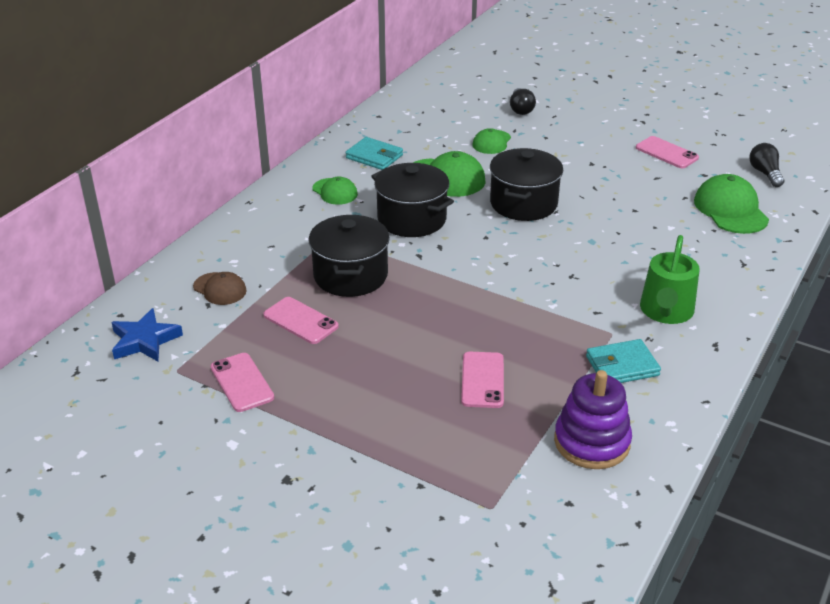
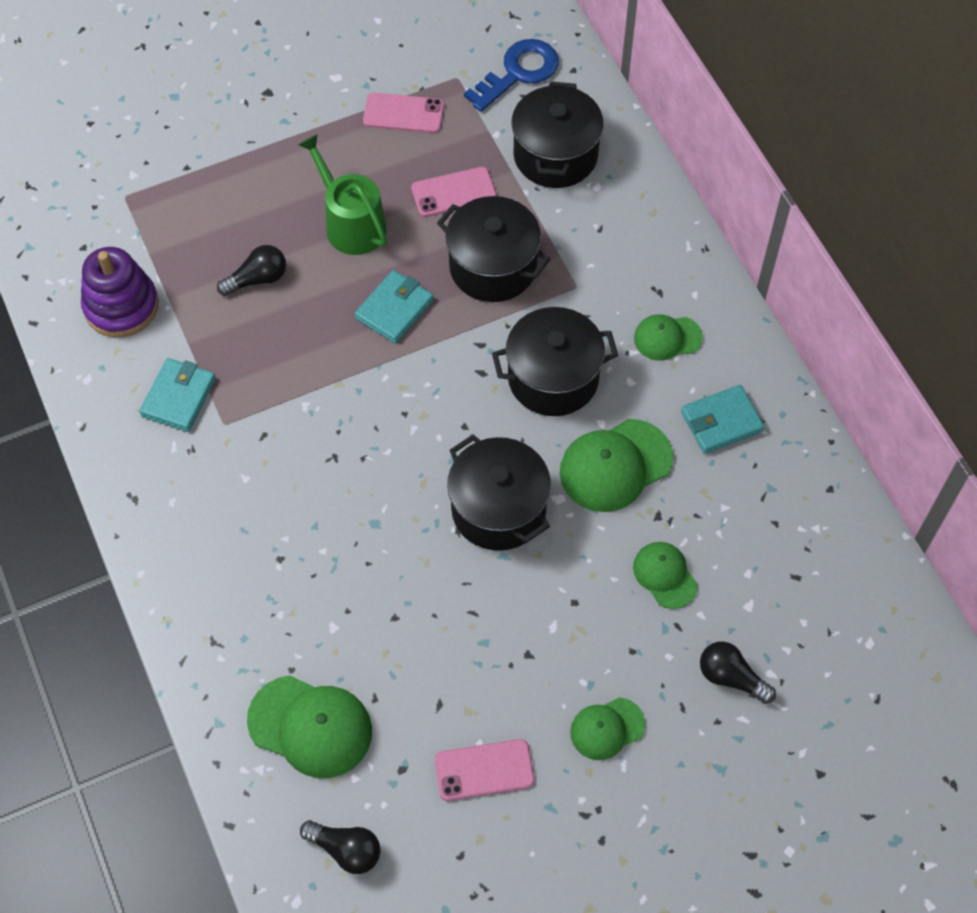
camera: 125 degrees right, 25 degrees up
blue star [111,308,183,361] -> blue key [464,39,559,112]
brown cap [193,272,247,305] -> black pot [511,81,604,188]
pink phone [461,352,504,408] -> black light bulb [217,245,286,296]
green watering can [640,235,700,324] -> green watering can moved to [298,134,387,255]
none -> turquoise wallet [354,270,434,343]
none -> green cap [570,697,645,760]

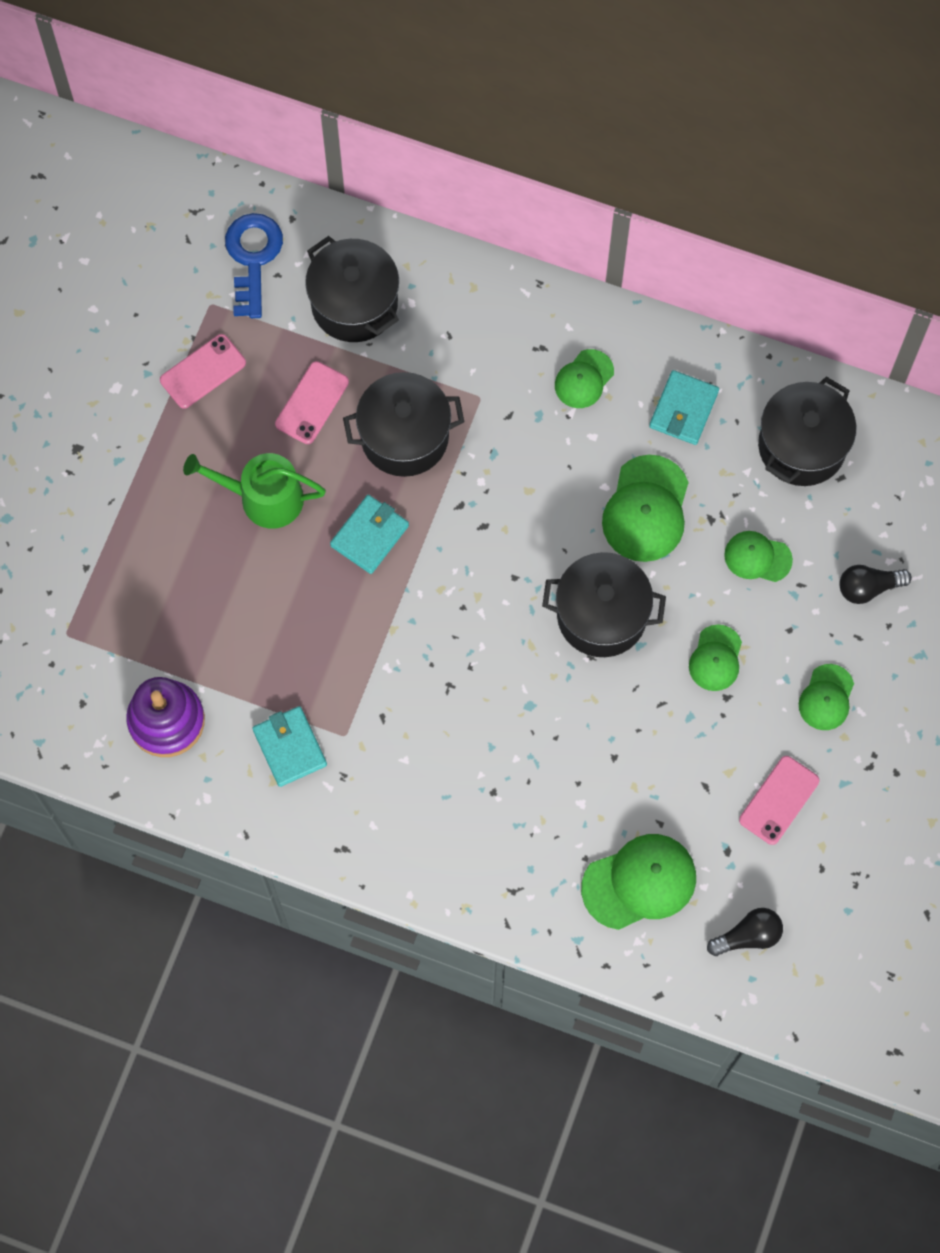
camera: 45 degrees left, 10 degrees up
black light bulb [217,245,286,296] -> none
turquoise wallet [354,270,434,343] -> turquoise wallet turned 45 degrees clockwise [330,495,409,574]
black pot [492,307,618,416] -> black pot moved to [758,377,857,486]
none -> green cap [689,624,742,691]

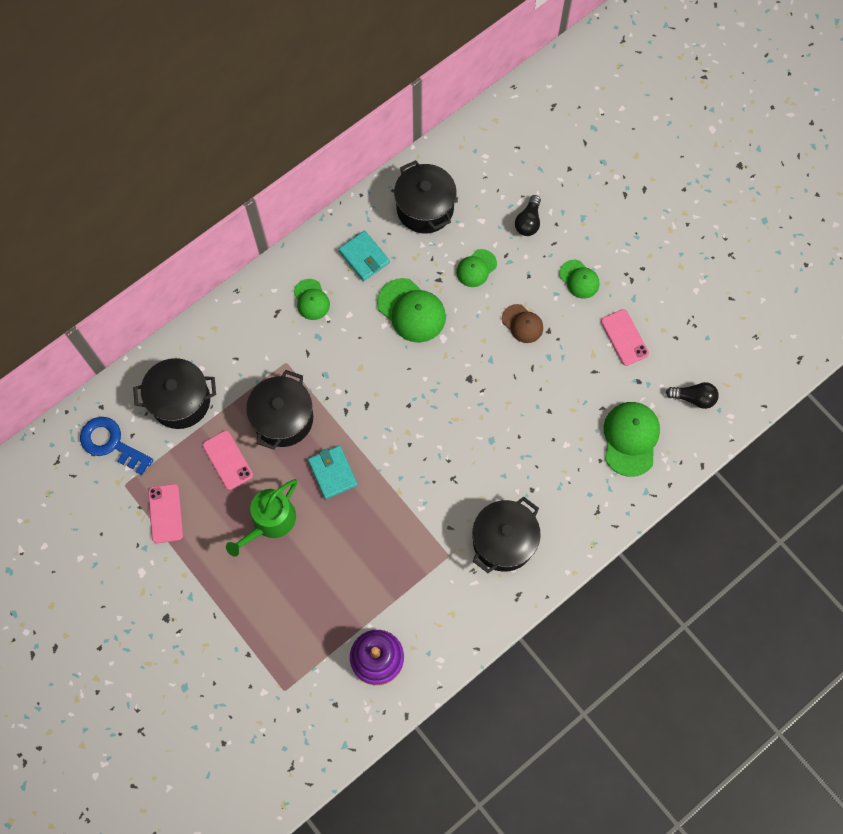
camera: 60 degrees left, 0 degrees up
turquoise wallet [252,706,327,787] -> none
black pot [542,552,666,657] -> black pot moved to [472,497,541,573]
green cap [689,624,742,691] -> brown cap [502,304,543,343]
black light bulb [707,908,783,956] -> black light bulb turned 90 degrees clockwise [666,382,719,409]

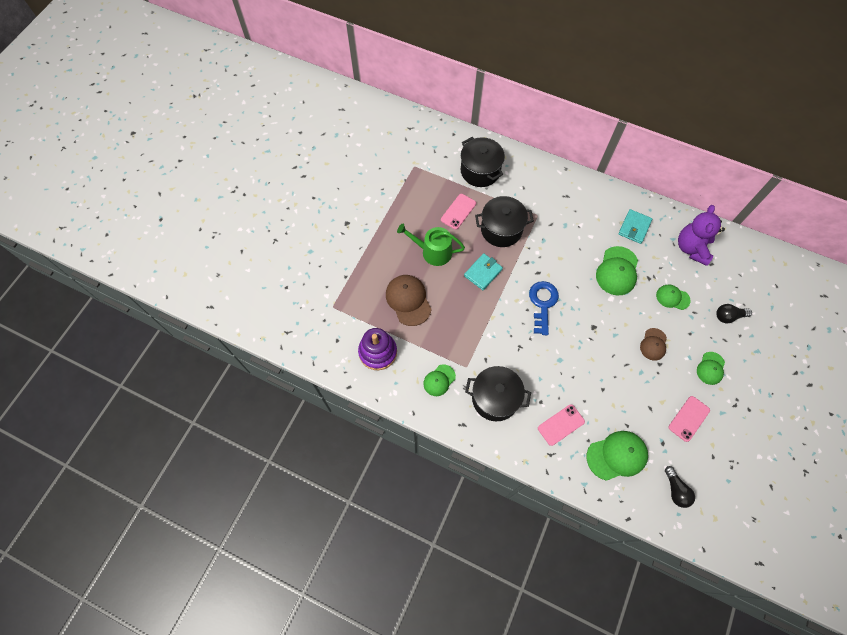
camera: 65 degrees right, 5 degrees down
blue key [80,417,154,475] -> blue key moved to [529,281,559,335]
pink phone [148,484,183,543] -> pink phone moved to [538,404,585,446]
green cap [294,279,330,320] -> green cap moved to [423,364,456,396]
black pot [394,160,457,233] -> purple teddy bear [678,205,725,266]
none -> brown cap [386,275,432,326]

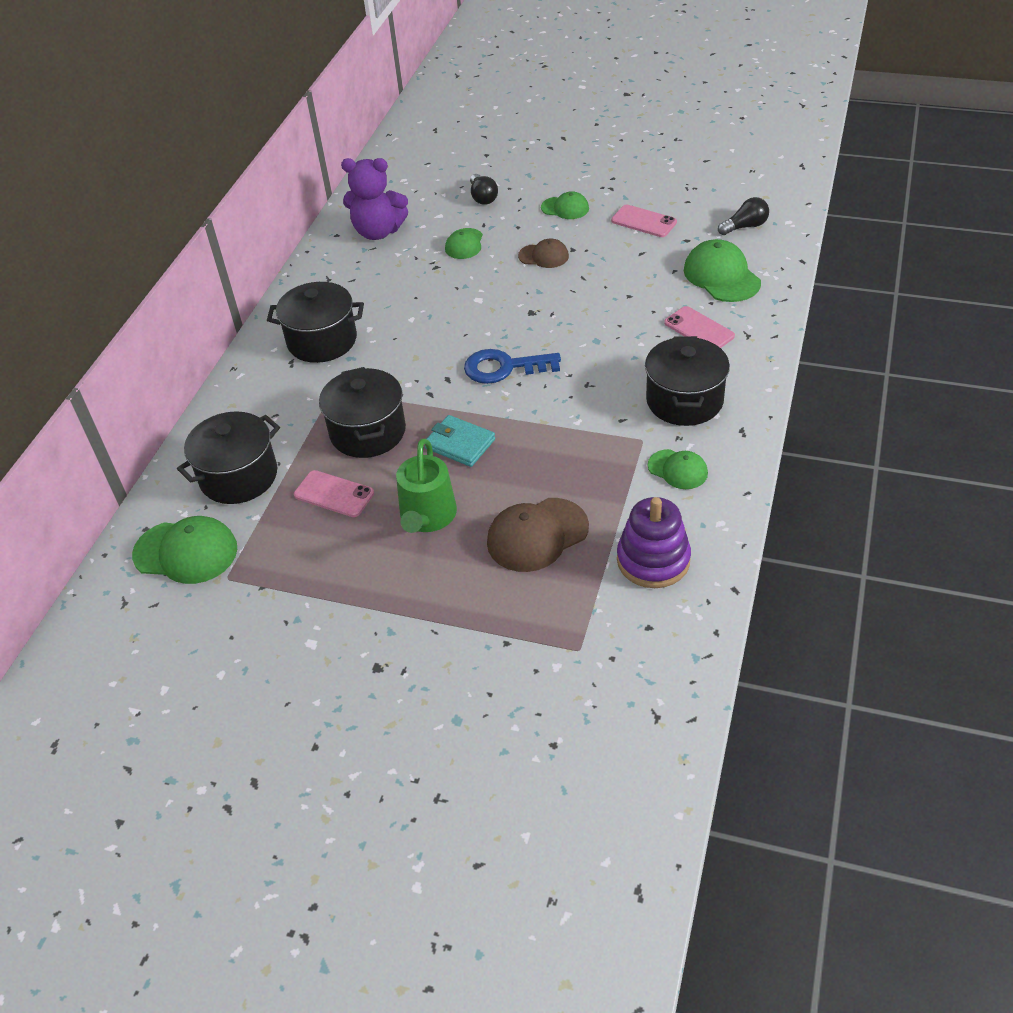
camera: 95 degrees left, 20 degrees down
green cap [596,246,638,295] -> green cap moved to [132,516,237,584]
turquoise wallet [618,209,652,244] -> none
none -> black pot [267,282,364,363]

